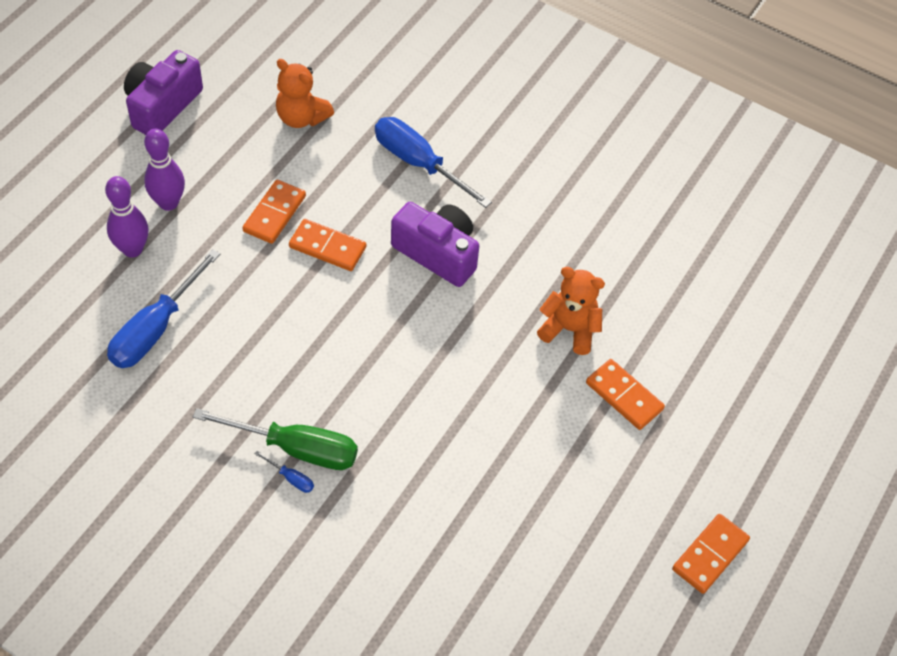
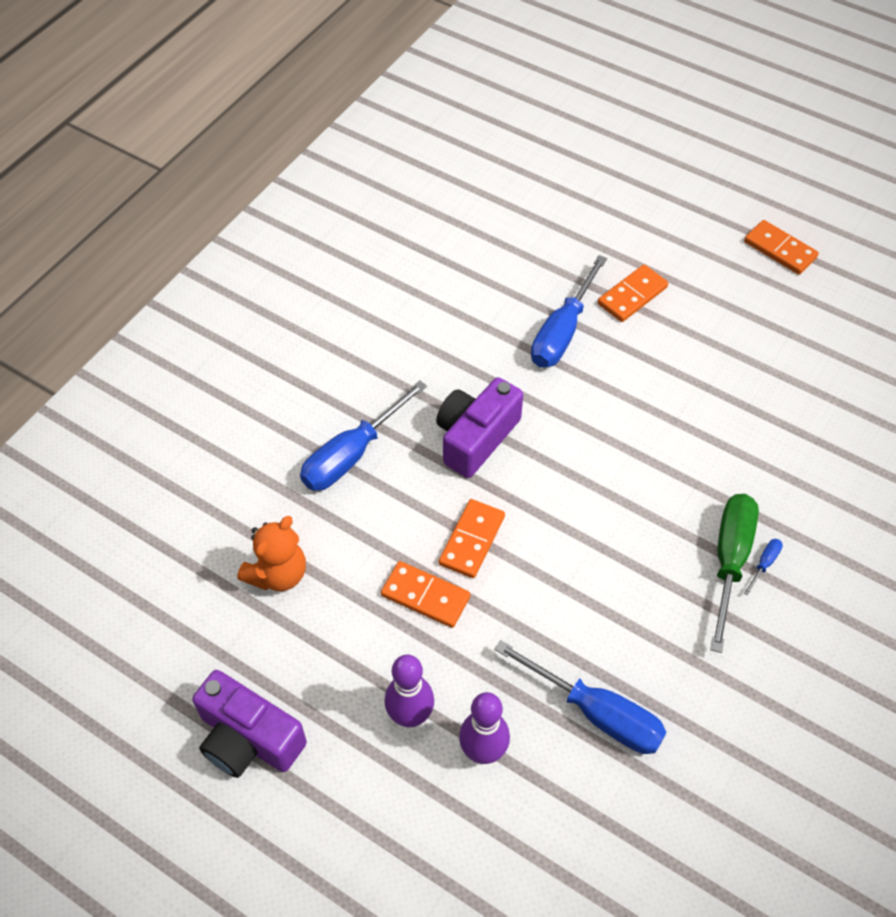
camera: 85 degrees left, 0 degrees up
orange teddy bear [537,267,605,355] -> blue screwdriver [531,255,607,368]

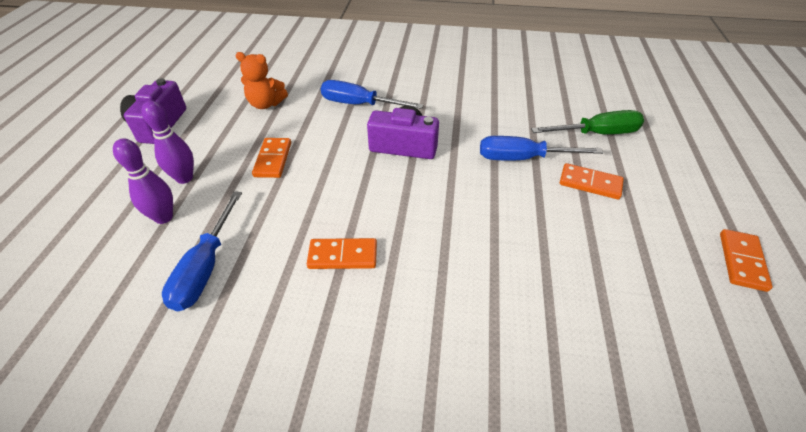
camera: 65 degrees right, 10 degrees down
orange domino [439,499,505,578] -> orange domino moved to [307,238,377,269]
green screwdriver [710,494,759,653] -> green screwdriver moved to [531,110,644,134]
blue screwdriver [744,539,783,596] -> none

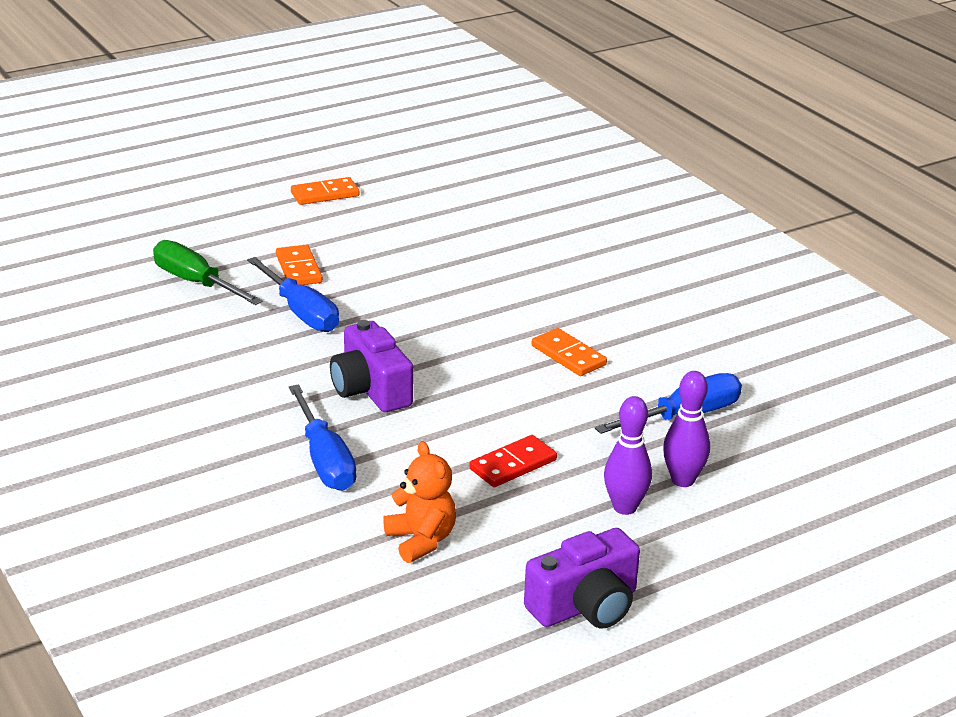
camera: 130 degrees left, 15 degrees down
orange domino [252,138,291,178] -> red domino [470,435,557,487]

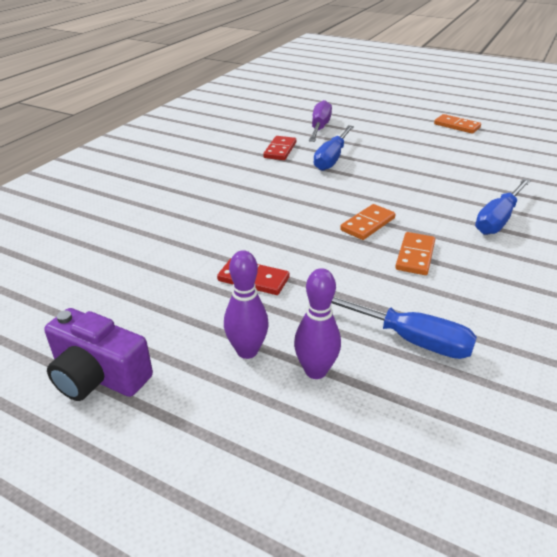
camera: 60 degrees right, 5 degrees up
green screwdriver [153,240,263,305] -> purple screwdriver [309,100,332,142]
orange domino [276,245,323,285] -> orange domino moved to [340,204,396,240]
blue screwdriver [289,385,356,491] -> blue screwdriver moved to [475,179,531,235]
purple camera [330,320,413,412] -> none
orange teddy bear [383,441,456,563] -> none
none -> red domino [263,136,296,160]

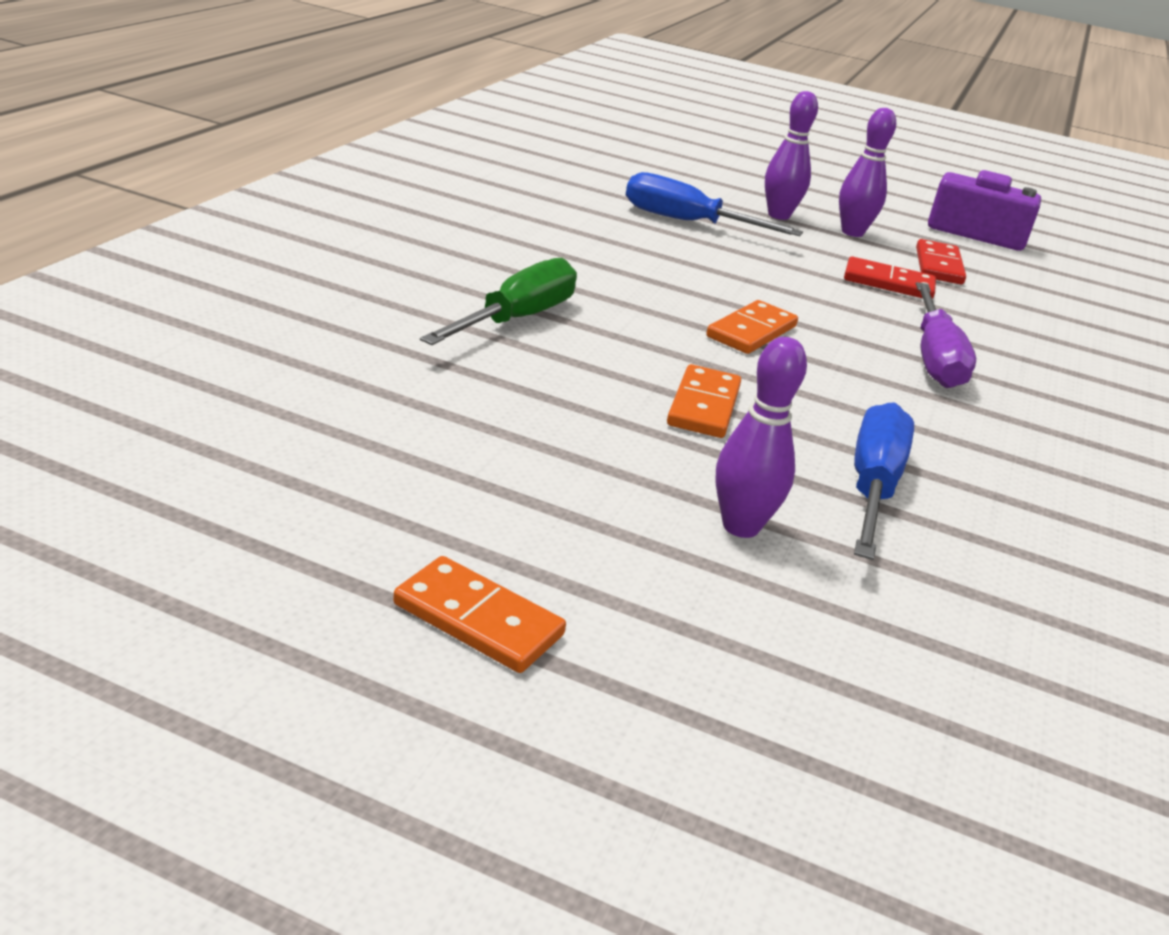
camera: 170 degrees right, 5 degrees down
red domino [263,136,296,160] -> red domino moved to [916,239,966,284]
purple screwdriver [309,100,332,142] -> purple screwdriver moved to [916,282,976,388]
orange domino [395,232,435,275] -> orange domino moved to [667,364,741,438]
blue screwdriver [475,179,531,235] -> green screwdriver [420,258,577,345]
none -> purple bowling pin [715,337,807,538]

